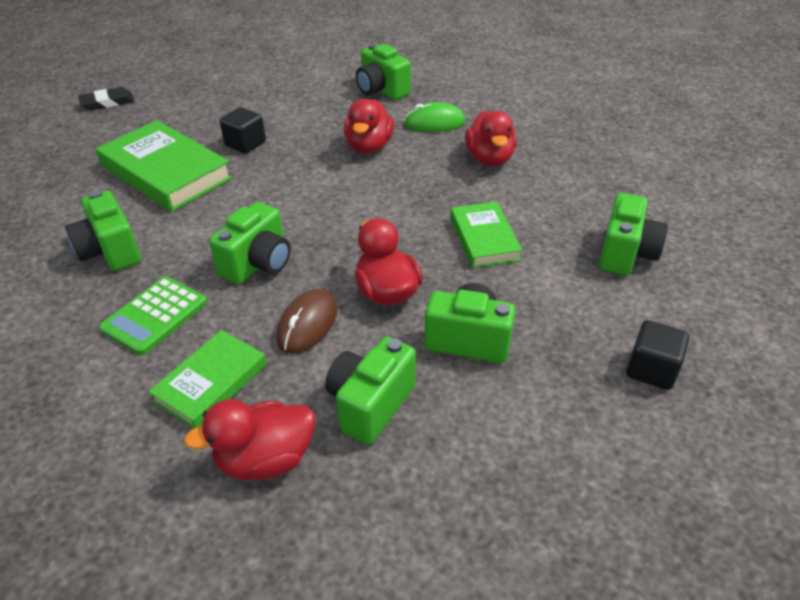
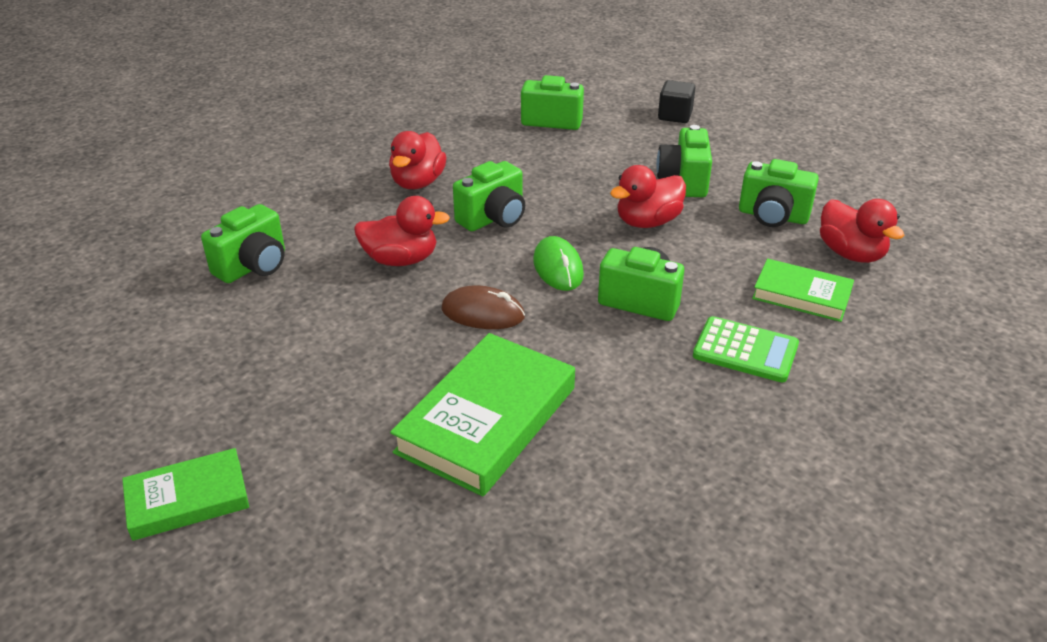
camera: 100 degrees left, 5 degrees down
green camera [65,190,141,271] -> green camera moved to [453,161,525,231]
black eraser [78,87,134,110] -> none
black cube [220,107,266,154] -> none
brown mouse [276,289,338,354] -> brown mouse moved to [441,286,525,329]
green mouse [404,102,466,132] -> green mouse moved to [533,236,584,291]
green book [451,202,522,268] -> green book moved to [122,448,249,541]
red duck [465,110,517,166] -> red duck turned 120 degrees clockwise [389,131,447,189]

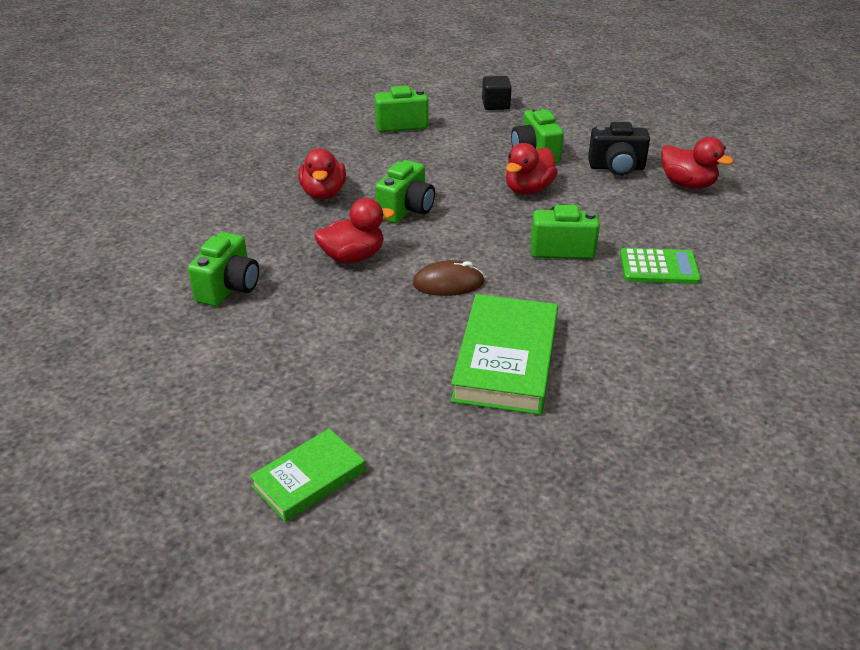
camera: 20 degrees left, 0 degrees up
green mouse [533,236,584,291] -> none
green camera [739,159,819,227] -> black camera [588,122,650,176]
green book [752,259,854,322] -> none

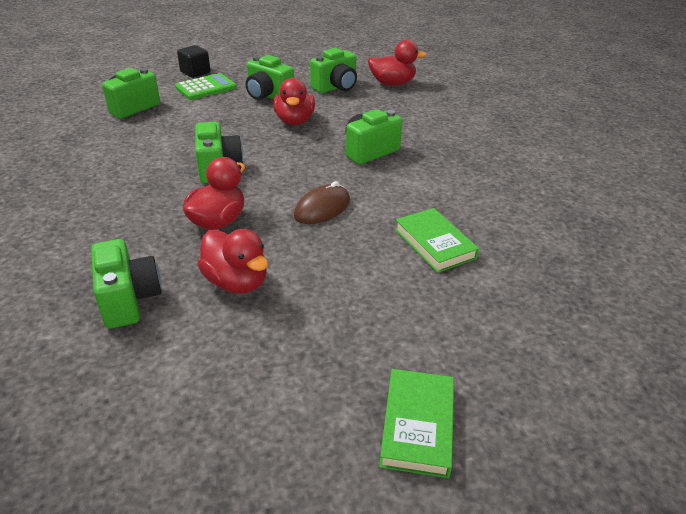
camera: 40 degrees left, 0 degrees up
red duck [298,148,346,200] -> red duck moved to [197,229,268,294]
green book [451,294,558,415] -> green book [395,208,479,273], size x0.59
black camera [588,122,650,176] -> green camera [310,48,357,93]
green calculator [620,248,701,284] -> green calculator moved to [175,73,237,100]

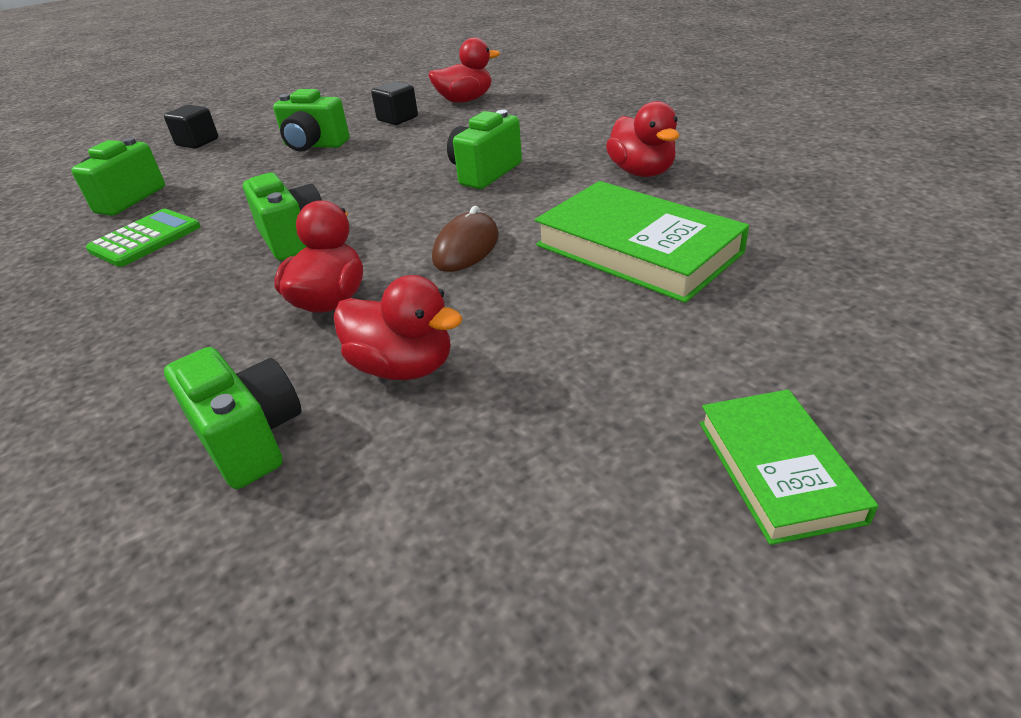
camera: 15 degrees left, 0 degrees up
green calculator [175,73,237,100] -> green calculator moved to [86,209,201,267]
red duck [273,78,315,125] -> red duck moved to [606,101,679,177]
green camera [310,48,357,93] -> black cube [371,81,418,125]
green book [395,208,479,273] -> green book [535,181,749,303], size x1.68

